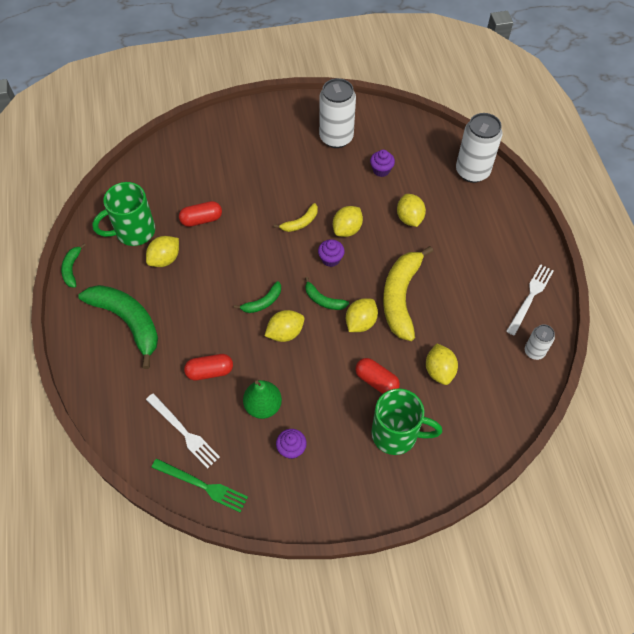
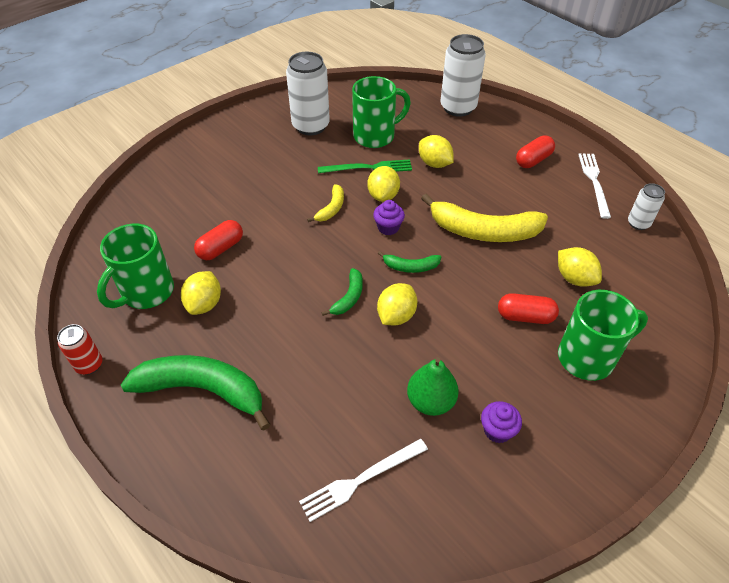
camera: 30 degrees left, 10 degrees down
green banana [61,243,86,288] -> red can [57,324,102,375]
white fork [146,393,220,469] -> white fork turned 135 degrees clockwise [299,439,428,522]
green fork [151,458,248,512] -> green fork moved to [318,159,412,173]
red capsule [184,354,233,380] -> red capsule moved to [516,135,555,168]
yellow lemon [346,298,378,332] -> none
purple cupcake [370,150,395,177] -> green mug [352,76,411,148]
yellow banana [383,246,433,341] -> yellow banana turned 60 degrees counterclockwise [421,194,548,242]

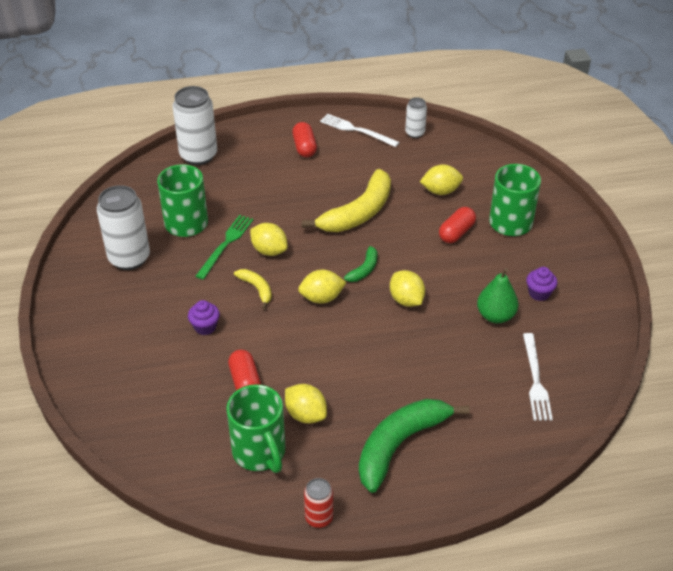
camera: 60 degrees left, 5 degrees down
green banana [321,268,363,316] -> none
purple cupcake [373,200,405,235] -> purple cupcake moved to [188,300,220,335]
yellow lemon [419,135,454,168] -> yellow lemon moved to [298,270,346,304]

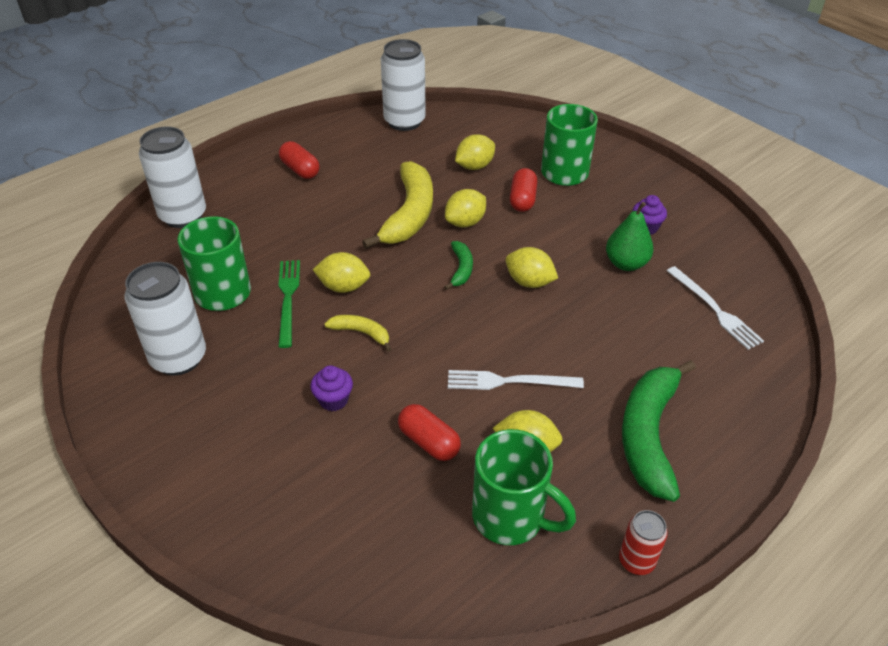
camera: 30 degrees left, 0 degrees up
yellow lemon [298,270,346,304] -> yellow lemon moved to [445,189,486,227]
white fork [320,114,400,147] -> white fork moved to [448,370,584,390]
white can [405,97,427,138] -> white can [381,39,426,131], size x1.88

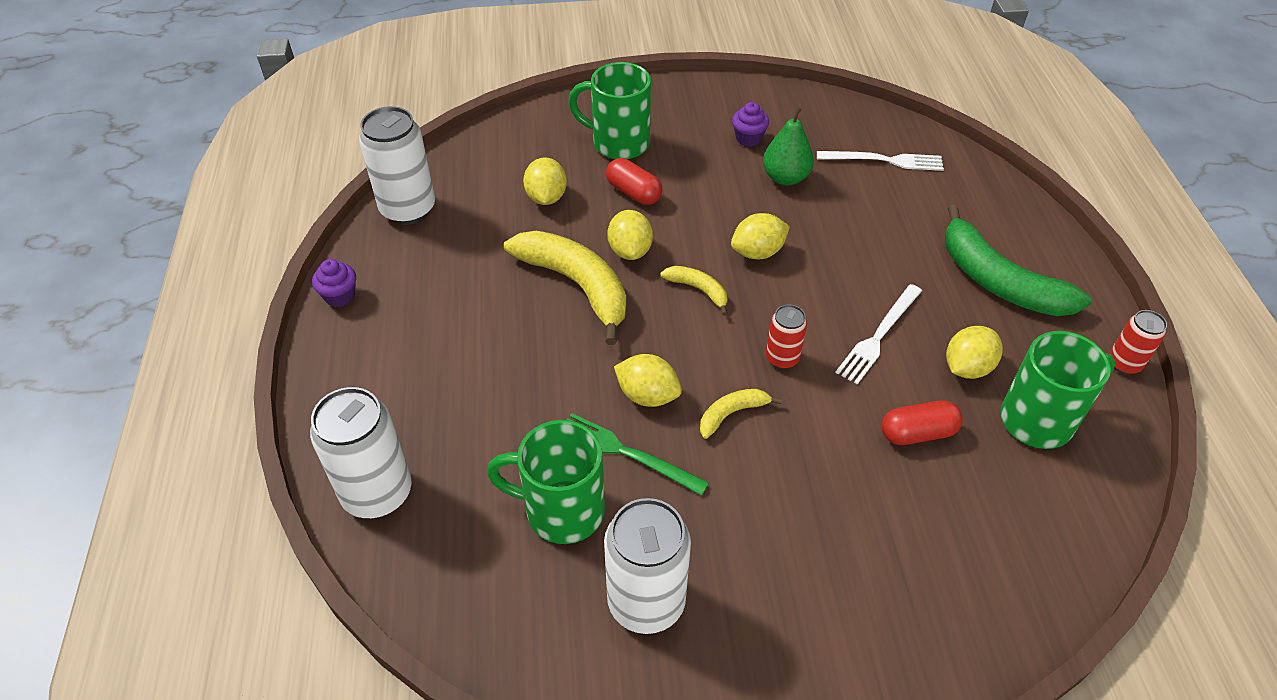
camera: 55 degrees left, 5 degrees up
red capsule [279,141,320,179] -> none
purple cupcake [310,365,353,411] -> purple cupcake moved to [312,259,356,307]
yellow lemon [313,252,370,293] -> yellow lemon turned 75 degrees clockwise [614,354,682,407]
green banana [444,241,473,290] -> yellow banana [660,266,728,316]
none -> red can [766,304,807,369]

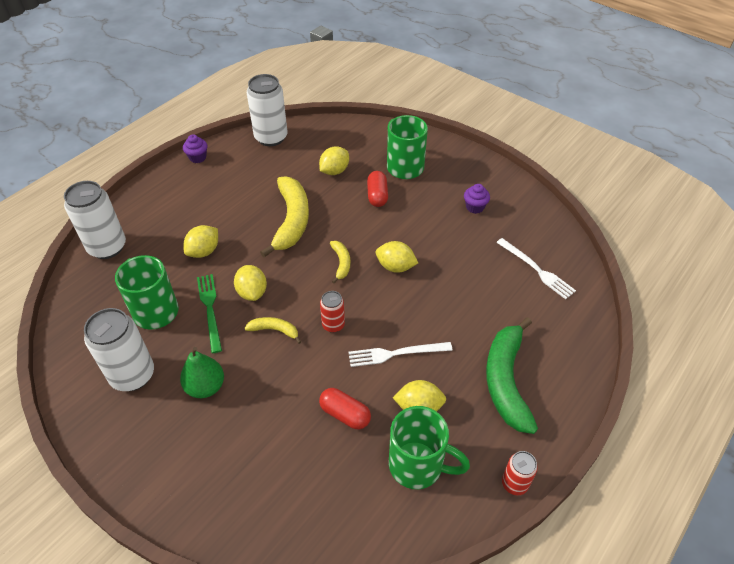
camera: 45 degrees right, 0 degrees up
yellow lemon [607,210,653,260] -> yellow lemon moved to [184,225,218,258]
green pear [763,107,814,185] -> green pear moved to [180,347,224,398]

